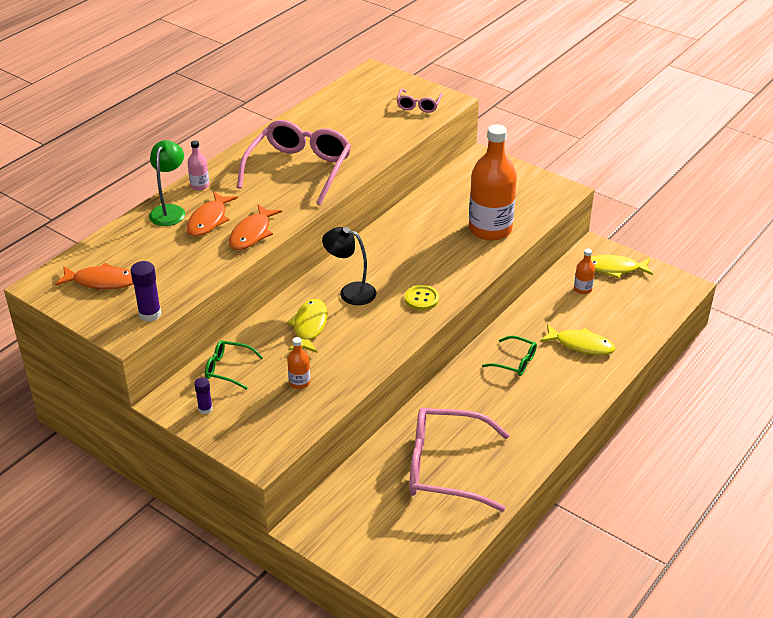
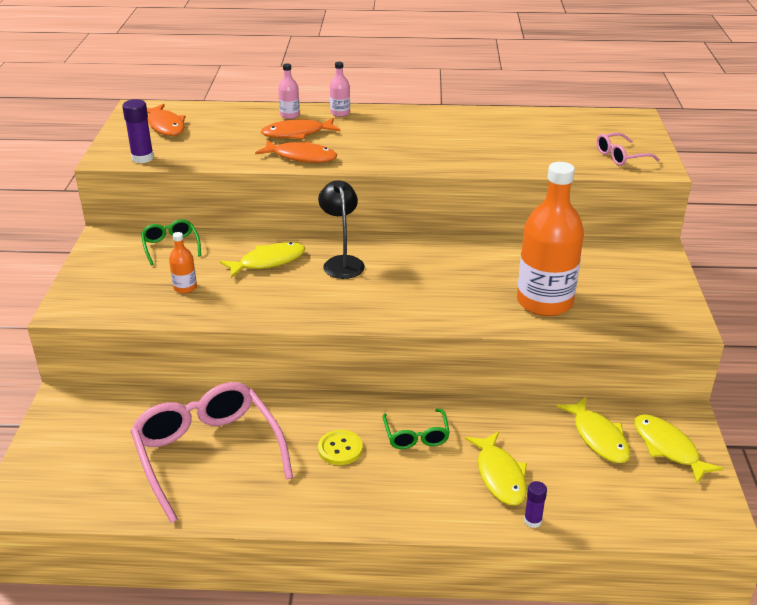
camera: 55 degrees right, 5 degrees down
green lamp [149,140,185,226] -> pink bottle [278,63,300,119]
purple glue stick [194,378,213,414] -> purple glue stick moved to [524,481,547,528]
orange fish [229,205,282,250] -> orange fish turned 150 degrees counterclockwise [255,140,337,163]
pink glasses [237,120,351,205] -> none
yellow button [405,285,439,310] -> yellow button moved to [318,430,363,465]
orange bottle [574,248,595,294] -> yellow fish [557,397,631,463]

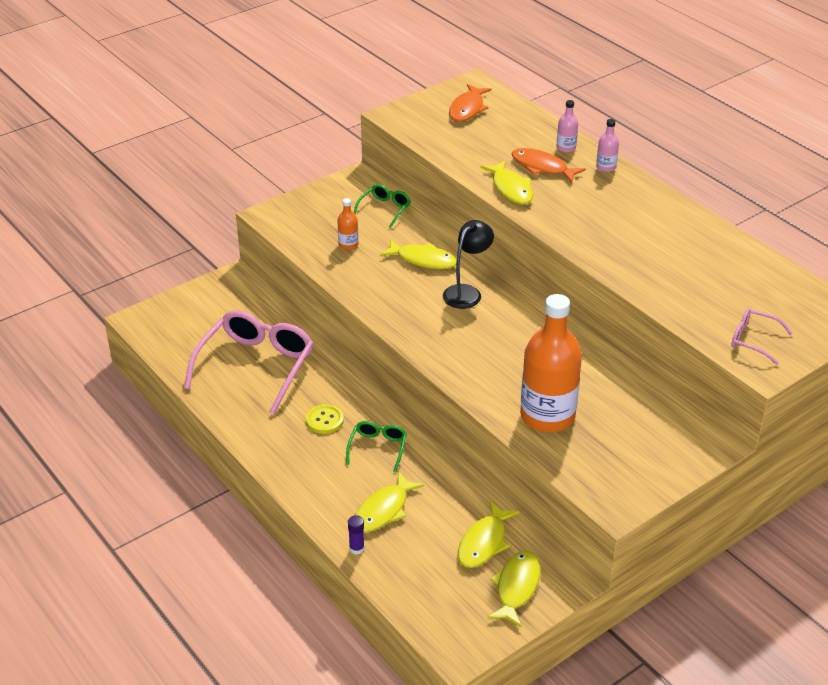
camera: 50 degrees right, 5 degrees up
purple glue stick [122,99,154,163] -> none
orange fish [255,140,337,163] -> yellow fish [480,160,533,204]
green glasses [383,409,450,449] -> green glasses turned 150 degrees clockwise [346,421,407,472]

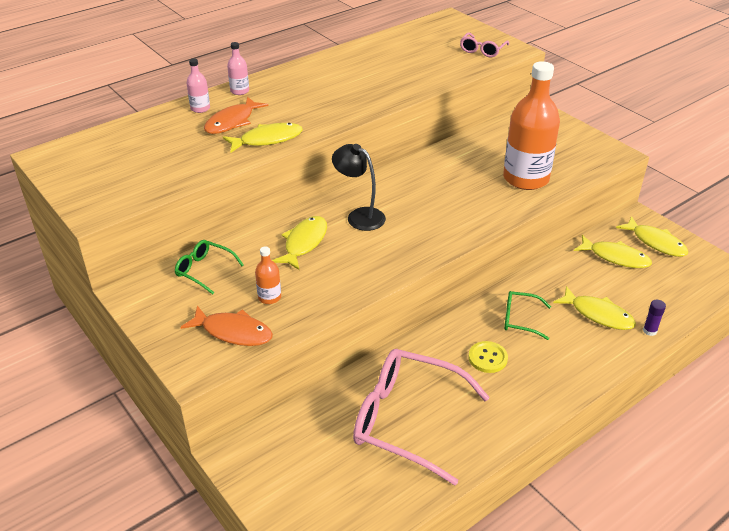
camera: 90 degrees left, 0 degrees up
orange fish [449,84,492,122] -> orange fish moved to [180,306,273,346]
yellow fish [487,551,540,628] -> yellow fish turned 150 degrees counterclockwise [616,216,688,257]

